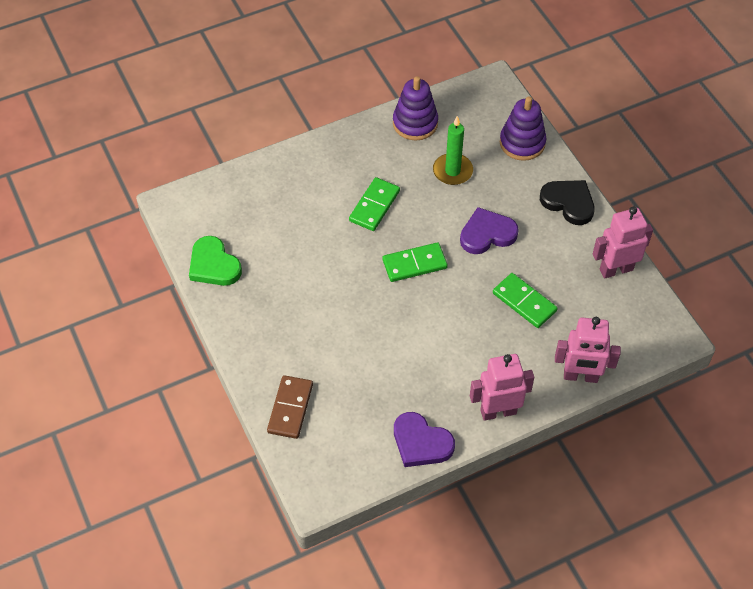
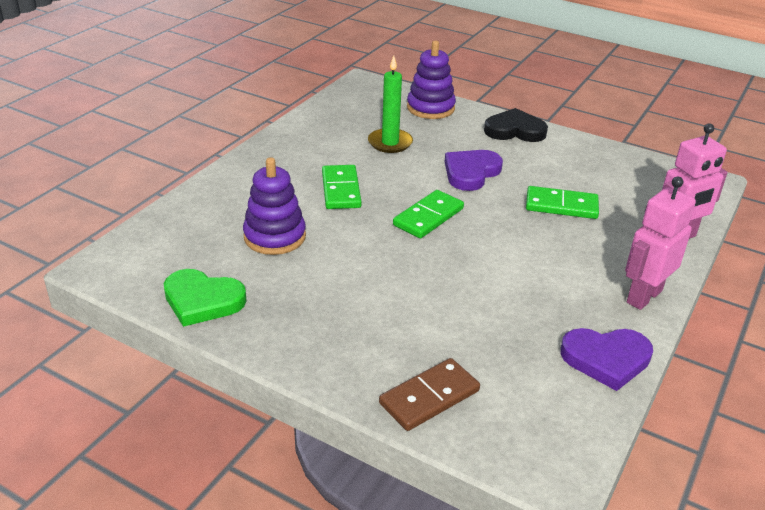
camera: 35 degrees left, 20 degrees down
brown domino [267,375,313,439] -> brown domino turned 75 degrees clockwise [379,358,480,431]
purple stacking toy [393,76,438,141] -> purple stacking toy moved to [243,157,306,255]
pink robot [593,207,653,279] -> none

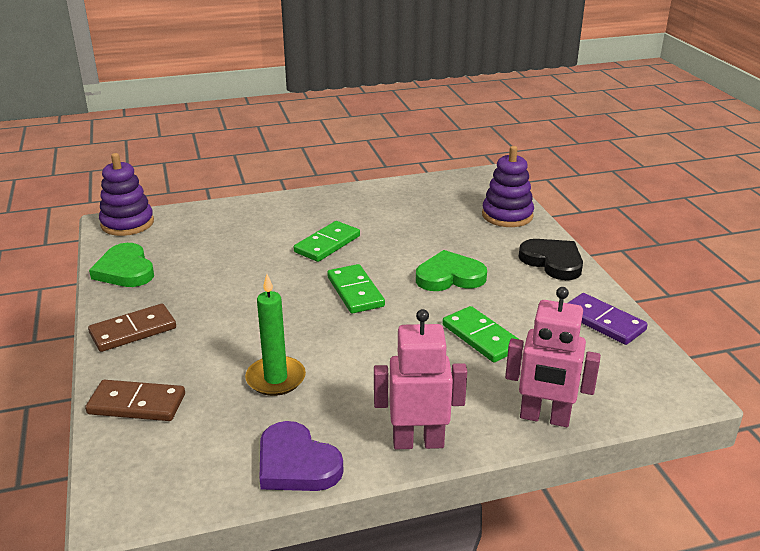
camera: 45 degrees right, 5 degrees down
purple stacking toy [243,157,306,255] -> purple stacking toy moved to [99,153,154,236]
green candle [368,56,413,153] -> green candle moved to [245,274,306,396]
green domino [393,190,464,238] -> green domino turned 75 degrees clockwise [327,264,385,314]
purple heart [445,150,503,191] -> green heart [416,250,487,291]
none -> brown domino [88,304,176,352]
none -> purple domino [568,293,648,345]

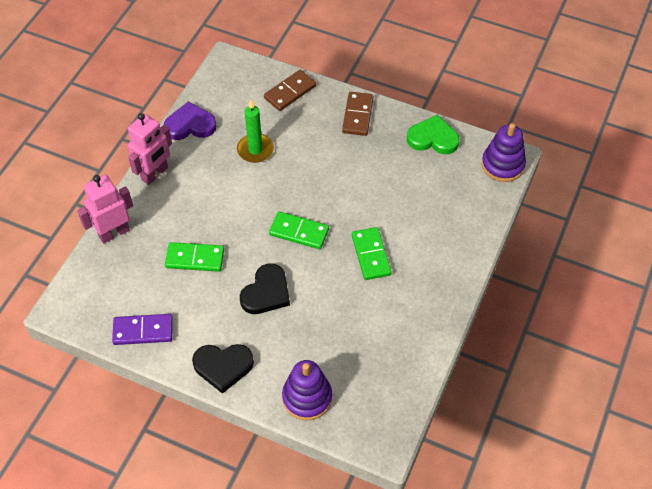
camera: 130 degrees right, 25 degrees up
green heart [416,250,487,291] -> black heart [240,263,290,314]

